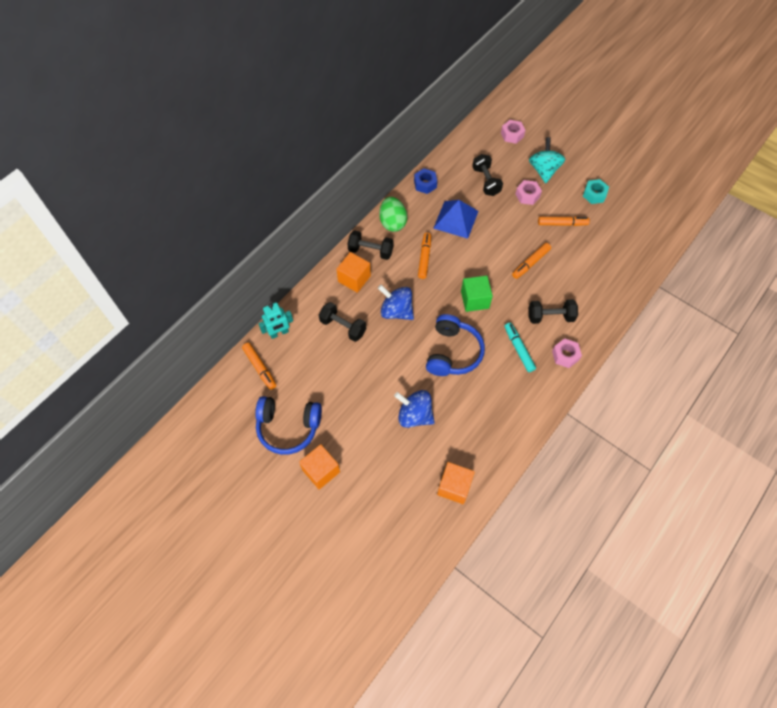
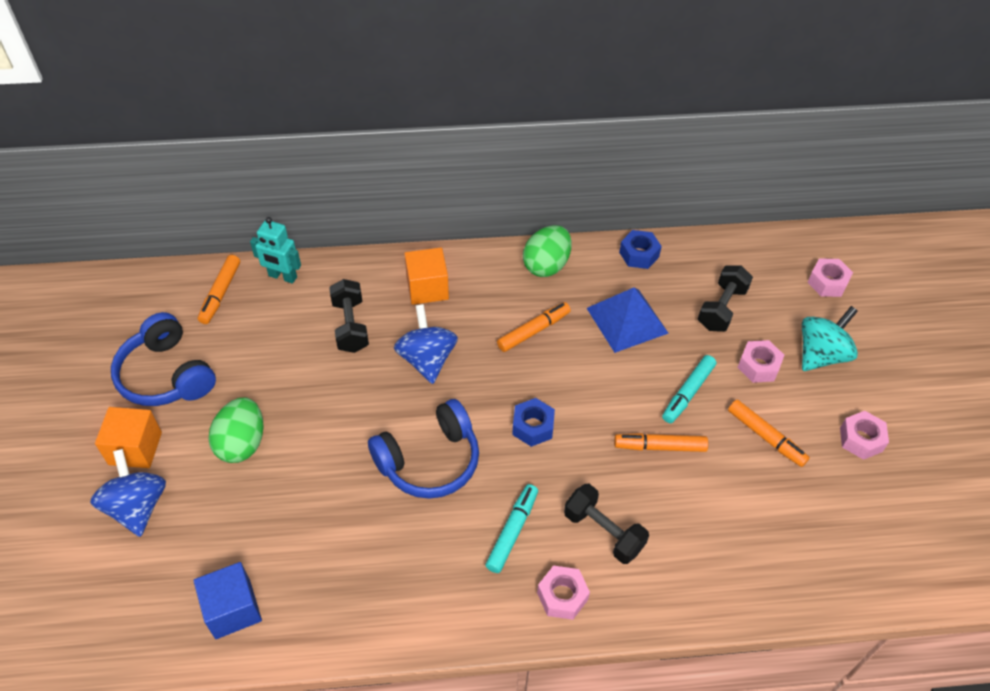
camera: 45 degrees right, 10 degrees down
black dumbbell [348,230,394,260] -> none
blue spinning top [394,390,435,428] -> blue spinning top moved to [90,449,166,537]
orange cube [437,462,475,504] -> blue cube [193,562,262,639]
green cube [461,276,493,312] -> blue nut [512,398,555,447]
turquoise nut [583,179,609,204] -> pink nut [840,411,889,460]
none -> green egg [209,398,264,463]
none -> turquoise marker [662,355,716,423]

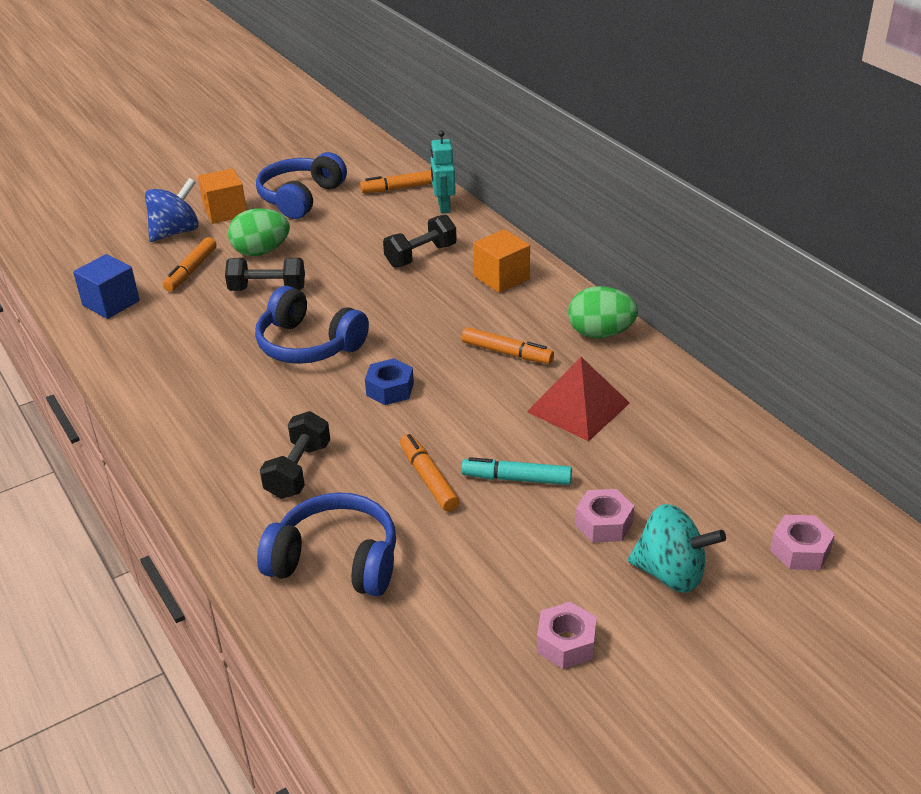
camera: 65 degrees right, 15 degrees down
blue spinning top [394,304,458,384] -> none
turquoise marker [485,484,538,573] -> none
pink nut [537,565,590,620] -> none
blue pyramid [587,287,669,353] -> red pyramid [527,357,630,441]
blue nut [619,230,662,269] -> none
black dumbbell [698,265,753,332] -> black dumbbell moved to [225,258,305,291]
orange marker [728,400,810,467] -> orange marker moved to [163,237,217,292]
none -> blue headphones [257,492,396,597]

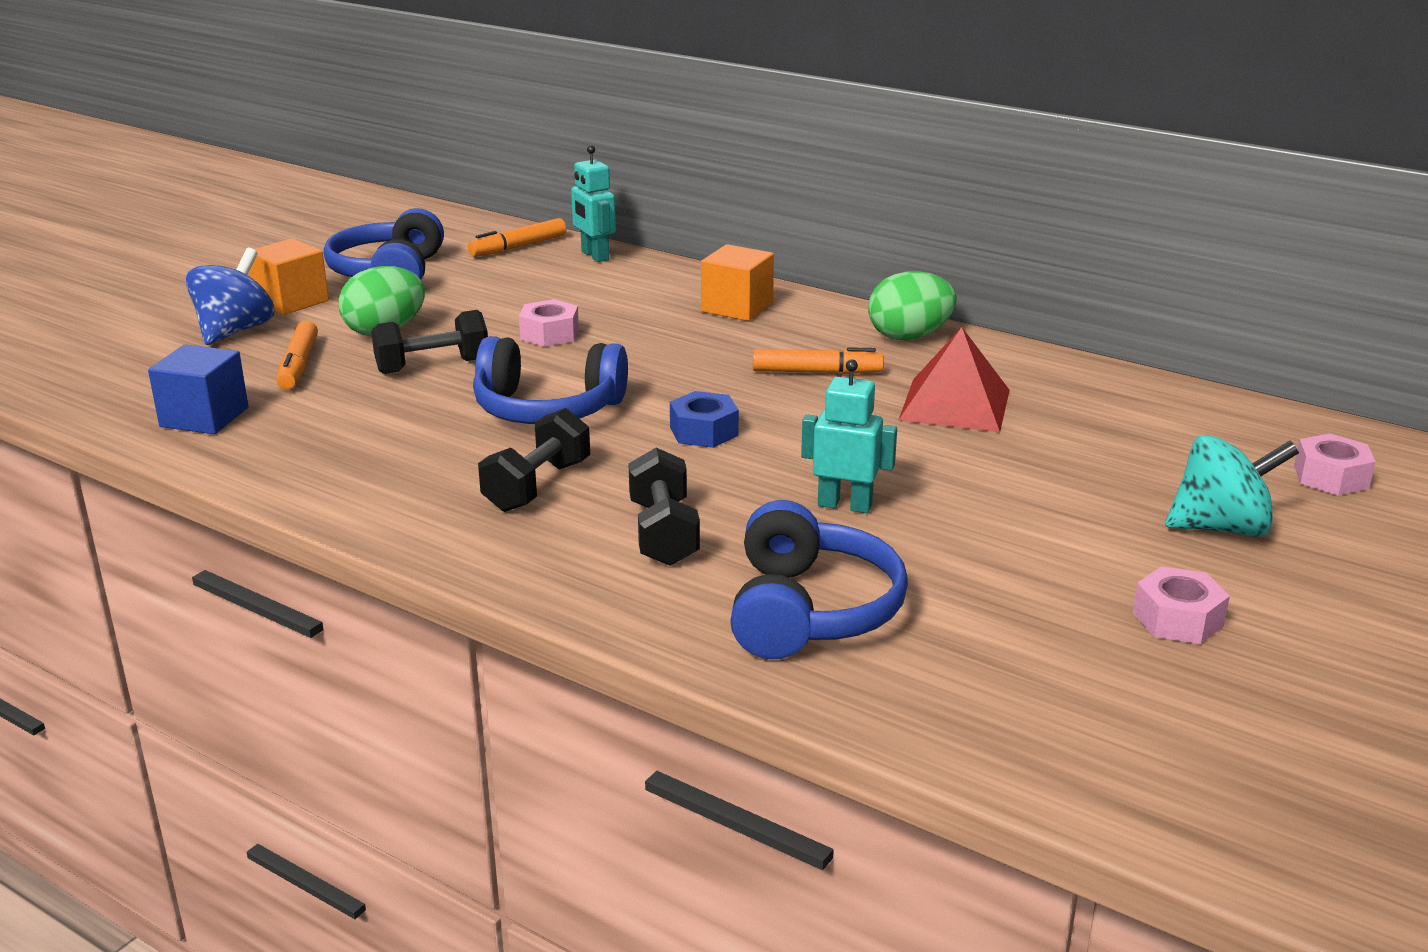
camera: 25 degrees left, 10 degrees down
blue headphones [257,492,396,597] -> blue headphones turned 105 degrees clockwise [730,500,908,659]
black dumbbell [383,214,457,267] -> black dumbbell moved to [478,408,590,512]
orange marker [400,434,460,512] -> turquoise robot [801,359,897,513]
turquoise marker [461,457,572,485] -> none
pink nut [575,489,634,543] -> pink nut moved to [519,299,579,347]

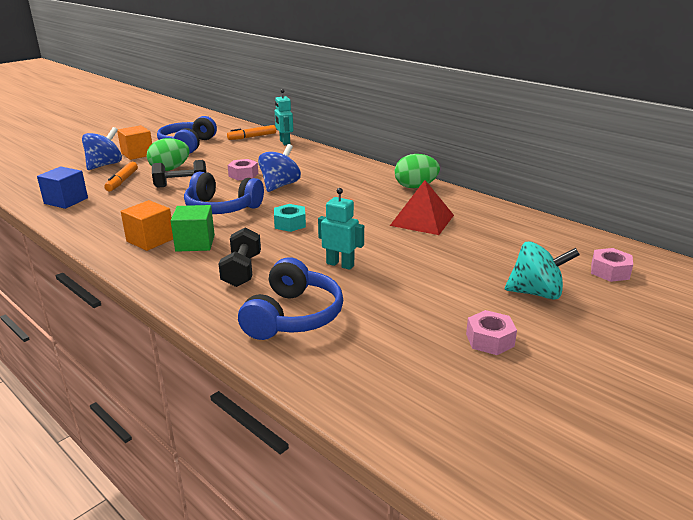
camera: 10 degrees right, 0 degrees up
black dumbbell [478,408,590,512] -> green cube [171,205,215,252]
blue nut [670,391,739,448] -> turquoise nut [274,204,306,232]
orange cube [701,244,774,321] -> orange cube moved to [121,200,173,251]
orange marker [753,347,884,374] -> none
none -> blue spinning top [258,144,301,192]

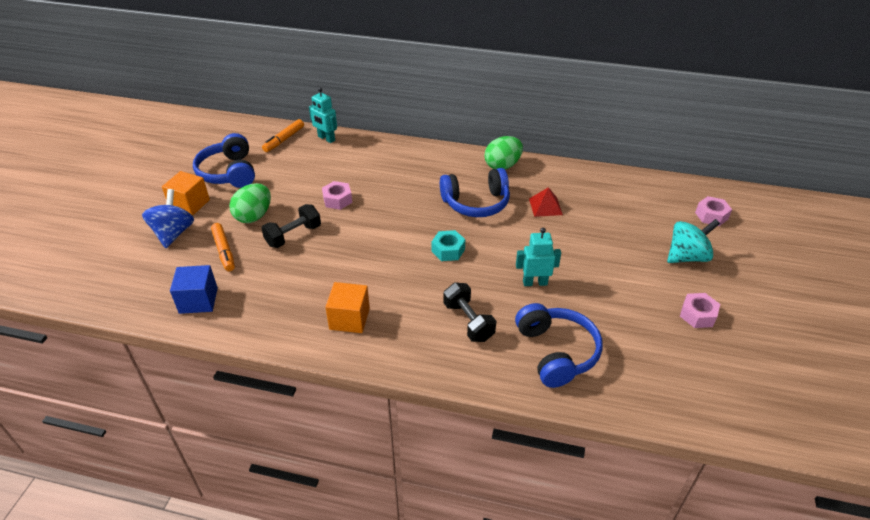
camera: 30 degrees left, 15 degrees up
green cube [171,205,215,252] -> none
blue headphones [184,172,264,214] -> blue headphones moved to [440,168,510,217]
blue spinning top [258,144,301,192] -> none
red pyramid [390,180,454,235] -> red pyramid [529,187,563,217], size x0.63

